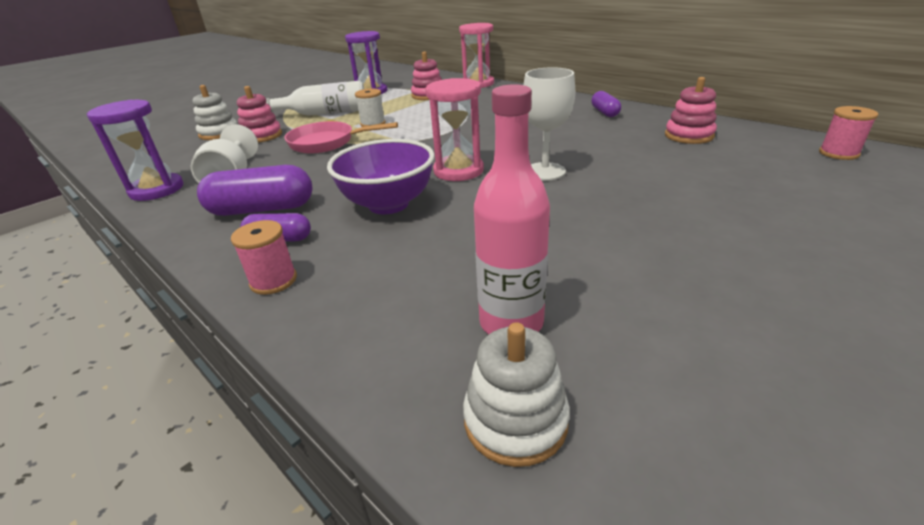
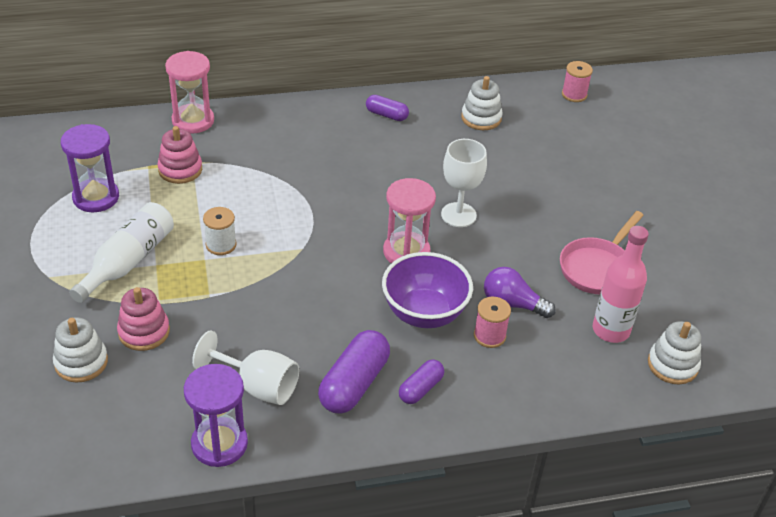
camera: 60 degrees left, 10 degrees up
pink spool [231,220,297,295] -> pink spool moved to [474,297,511,348]
pink pan [284,121,398,153] -> pink pan moved to [560,211,644,294]
pink stacking toy [665,77,717,144] -> white stacking toy [461,76,503,130]
none -> purple light bulb [484,267,556,318]

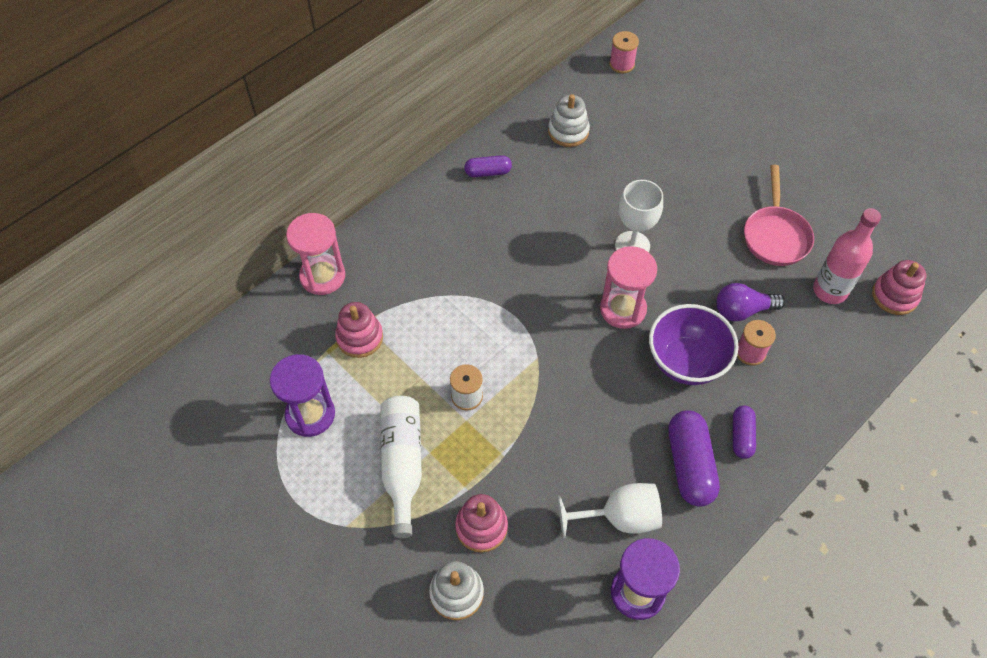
camera: 30 degrees left, 15 degrees up
white stacking toy [648,321,701,384] -> pink stacking toy [872,260,926,315]

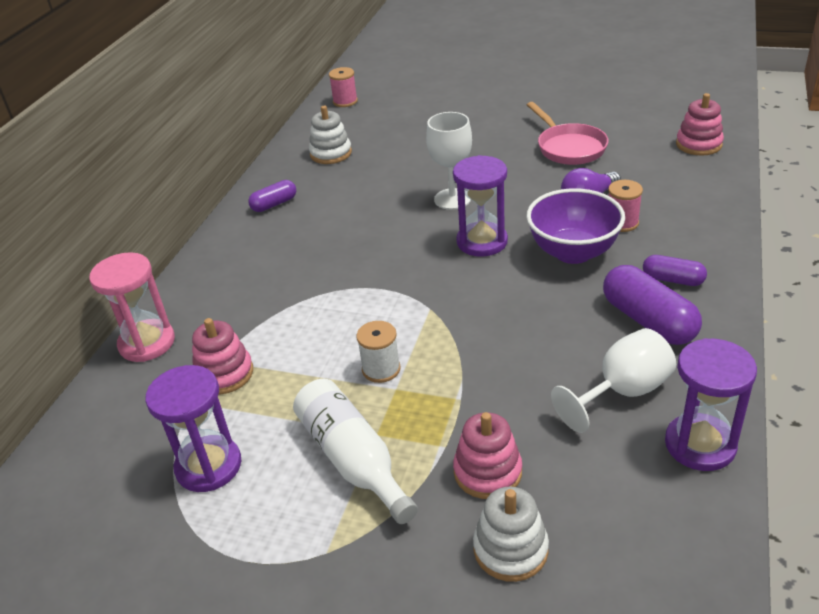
camera: 25 degrees left, 20 degrees down
pink hourglass [600,246,657,329] -> purple hourglass [453,155,508,257]
purple capsule [733,406,756,459] -> purple capsule turned 45 degrees counterclockwise [643,255,707,286]
pink bottle [813,208,881,304] -> none

